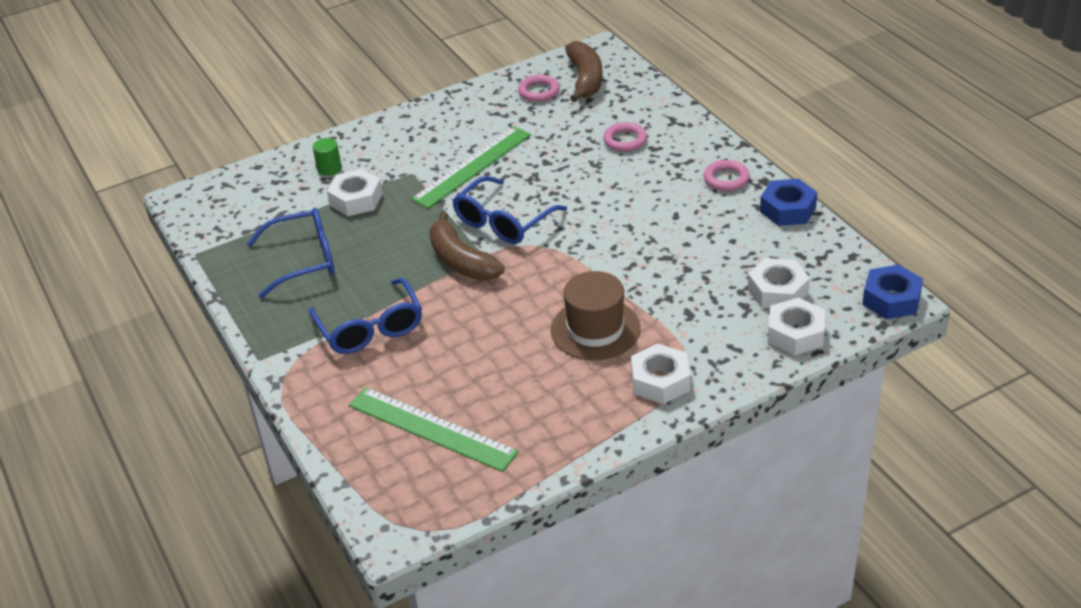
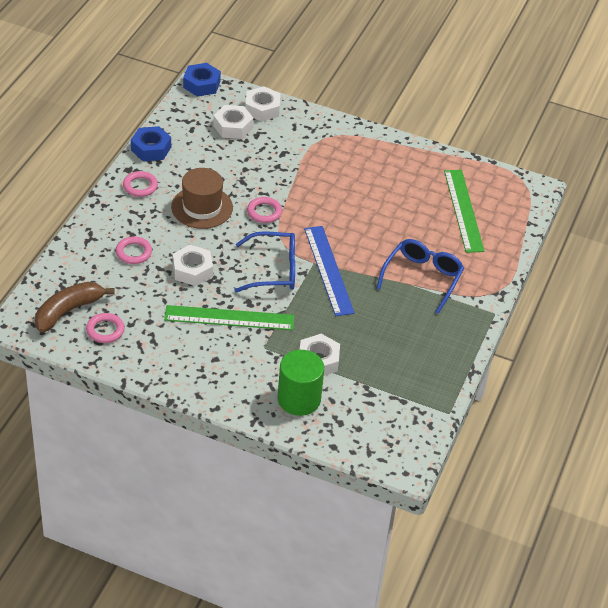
camera: 135 degrees left, 5 degrees up
blue glasses [247,208,335,298] -> none
green cylinder [313,138,342,176] -> green cylinder [278,350,324,416], size x1.98
brown banana [429,212,505,280] -> blue ruler [304,226,355,316]
brown hat [551,271,641,360] -> brown hat moved to [171,168,233,229]
white nut [631,344,690,404] -> white nut moved to [173,245,213,286]
none -> pink ring [247,197,282,223]

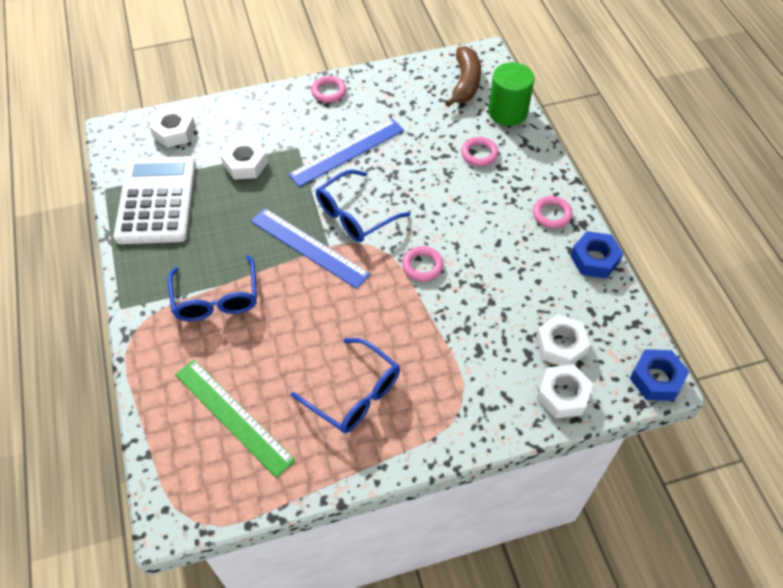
camera: 145 degrees right, 10 degrees up
pink ring [86,313,125,343] -> pink ring moved to [311,76,346,103]
green ruler [164,305,294,330] -> blue ruler [288,119,404,187]
brown hat [171,168,233,229] -> none
white nut [173,245,213,286] -> white nut moved to [149,106,196,148]
green cylinder [278,350,324,416] -> green cylinder moved to [488,62,535,126]
none -> white calculator [113,156,196,244]
none -> blue glasses [291,338,400,433]

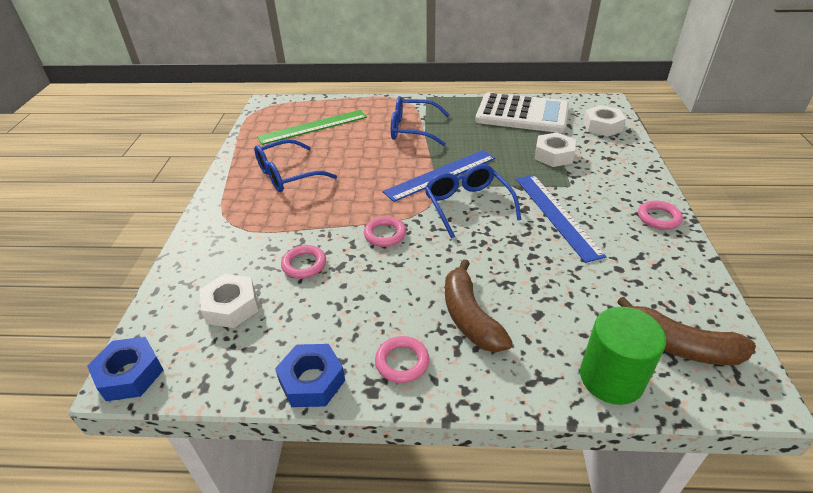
camera: 110 degrees right, 15 degrees down
pink ring [461,137,499,166] -> pink ring moved to [281,245,326,279]
white nut [536,364,593,418] -> none
none -> brown banana [445,259,513,352]

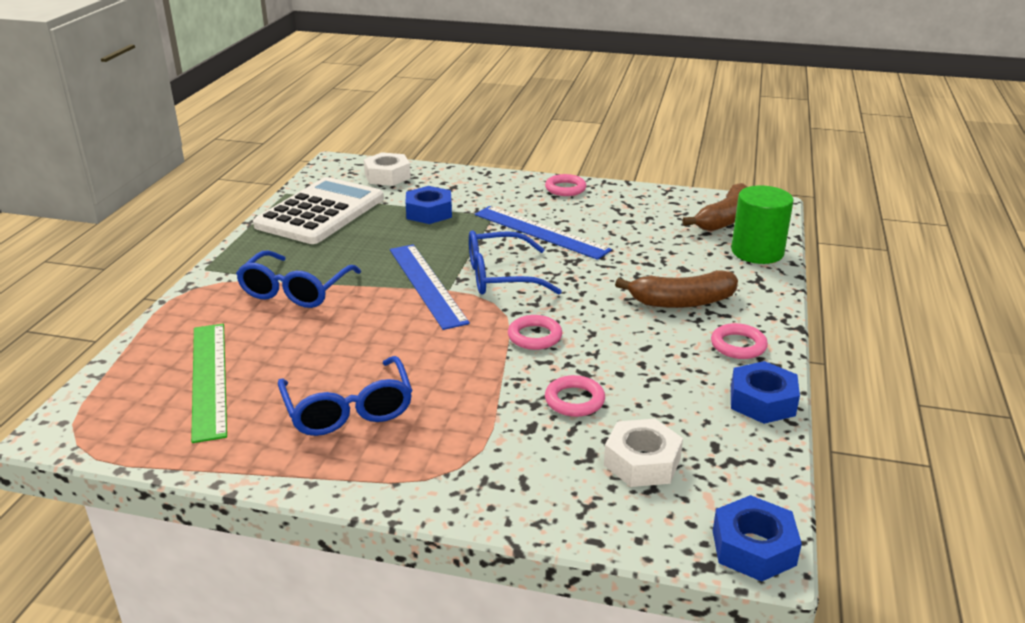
camera: 80 degrees left, 10 degrees down
blue ruler [516,175,607,263] -> blue ruler turned 45 degrees clockwise [475,206,612,260]
white nut [535,132,576,167] -> blue nut [406,186,452,224]

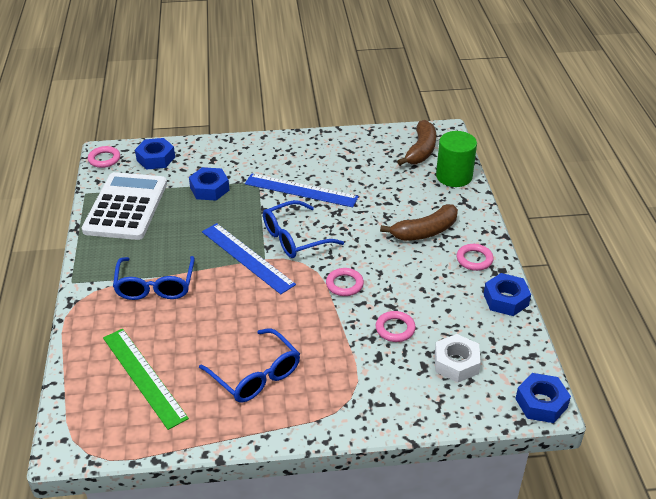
camera: 20 degrees left, 10 degrees up
white nut [364,152,411,186] -> blue nut [135,138,175,170]
pink ring [545,174,586,196] -> pink ring moved to [88,146,120,168]

